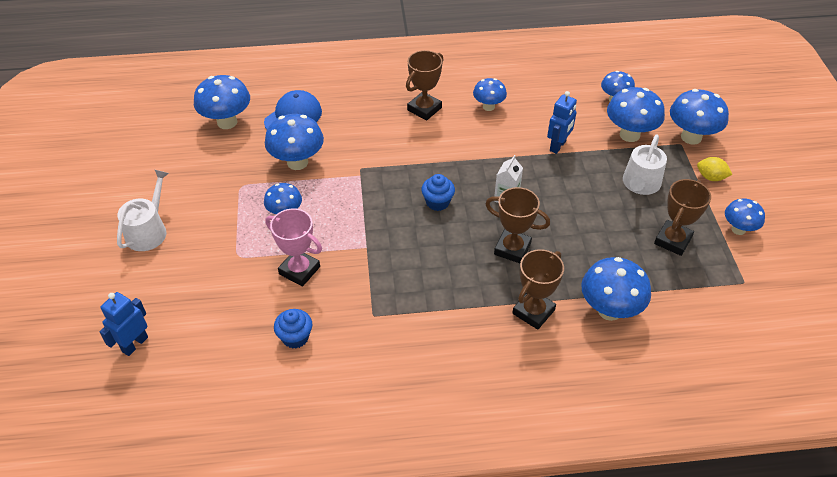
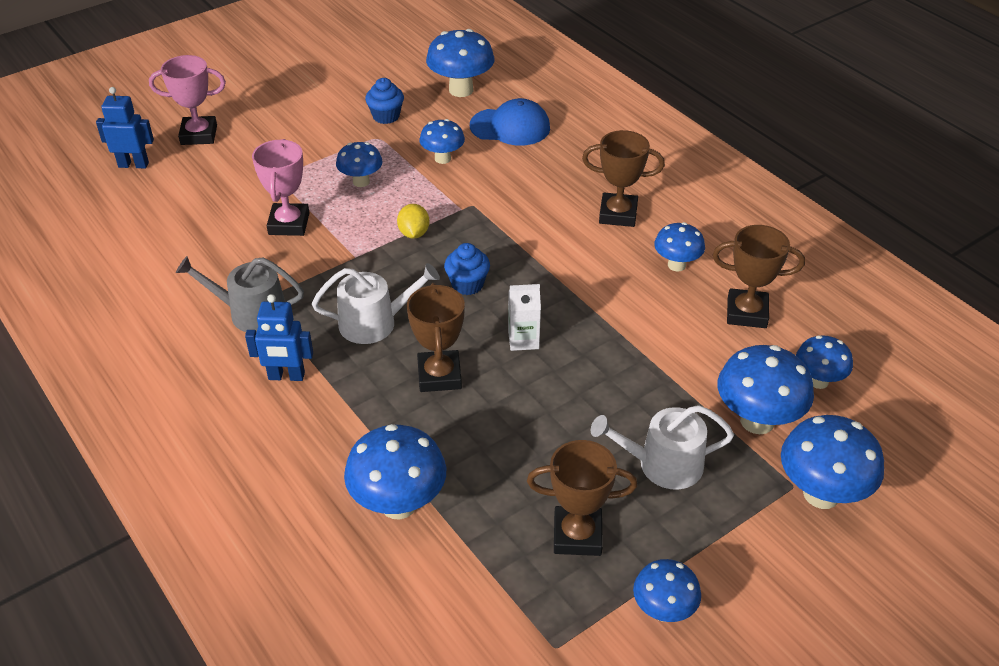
camera: 60 degrees right, 5 degrees down
white watering can [117,170,169,251] -> white watering can moved to [312,263,440,344]
blue mushroom [265,114,324,170] -> blue mushroom [420,119,465,164], size x0.62
blue cupcake [274,309,313,349] -> blue cupcake moved to [365,78,404,124]
brown trophy [512,249,564,330] -> brown trophy moved to [713,225,805,328]
blue robot [547,91,577,154] -> blue robot moved to [245,294,313,381]
yellow lemon [697,157,732,181] -> yellow lemon moved to [397,204,429,239]
none -> pink trophy [149,55,226,145]
none -> grey watering can [176,256,304,333]

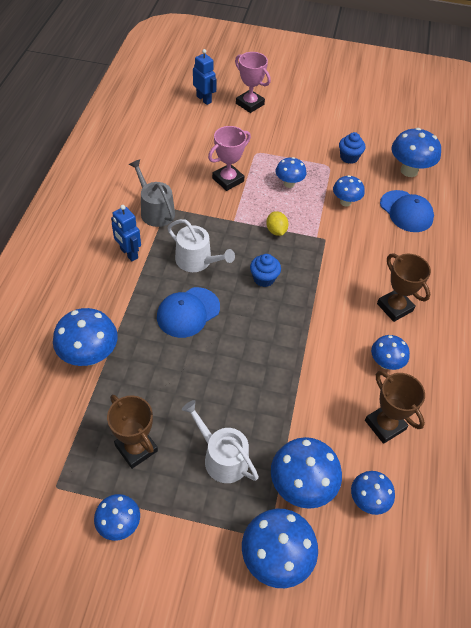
camera: 45 degrees right, 10 degrees up
yellow lemon [397,204,429,239] -> yellow lemon turned 60 degrees counterclockwise [266,211,289,236]
brown trophy [407,283,465,392] -> blue cap [157,287,220,338]
white carton [508,284,541,351] -> none

